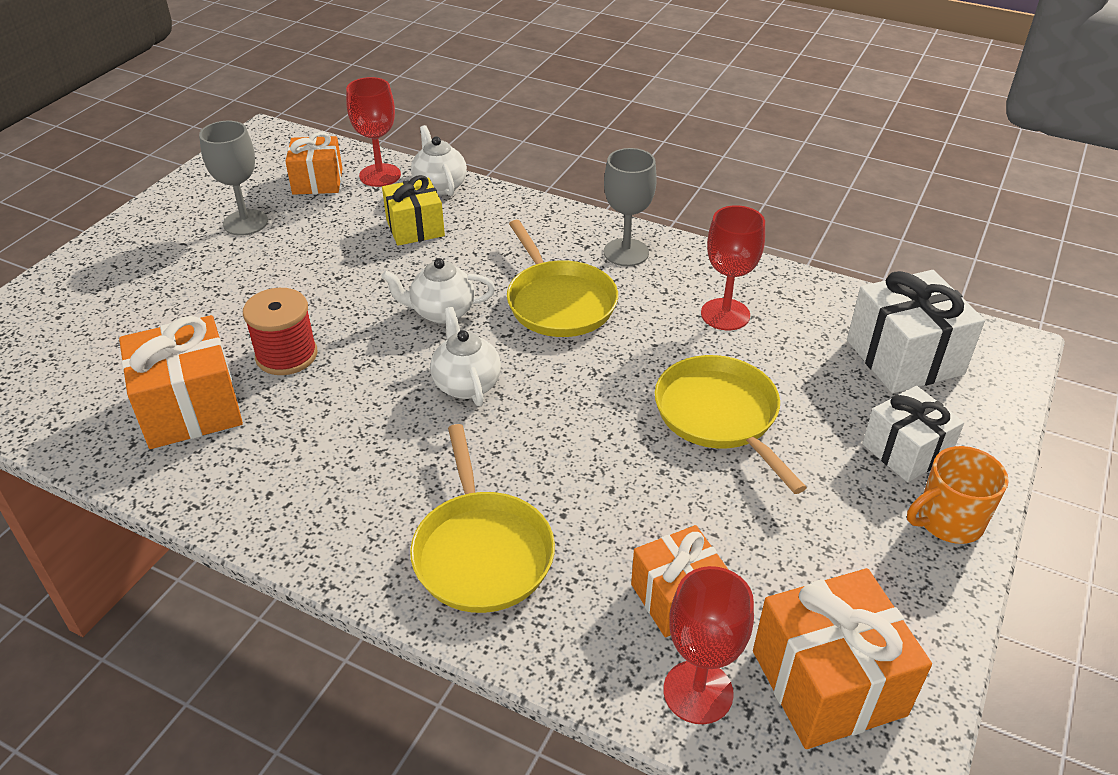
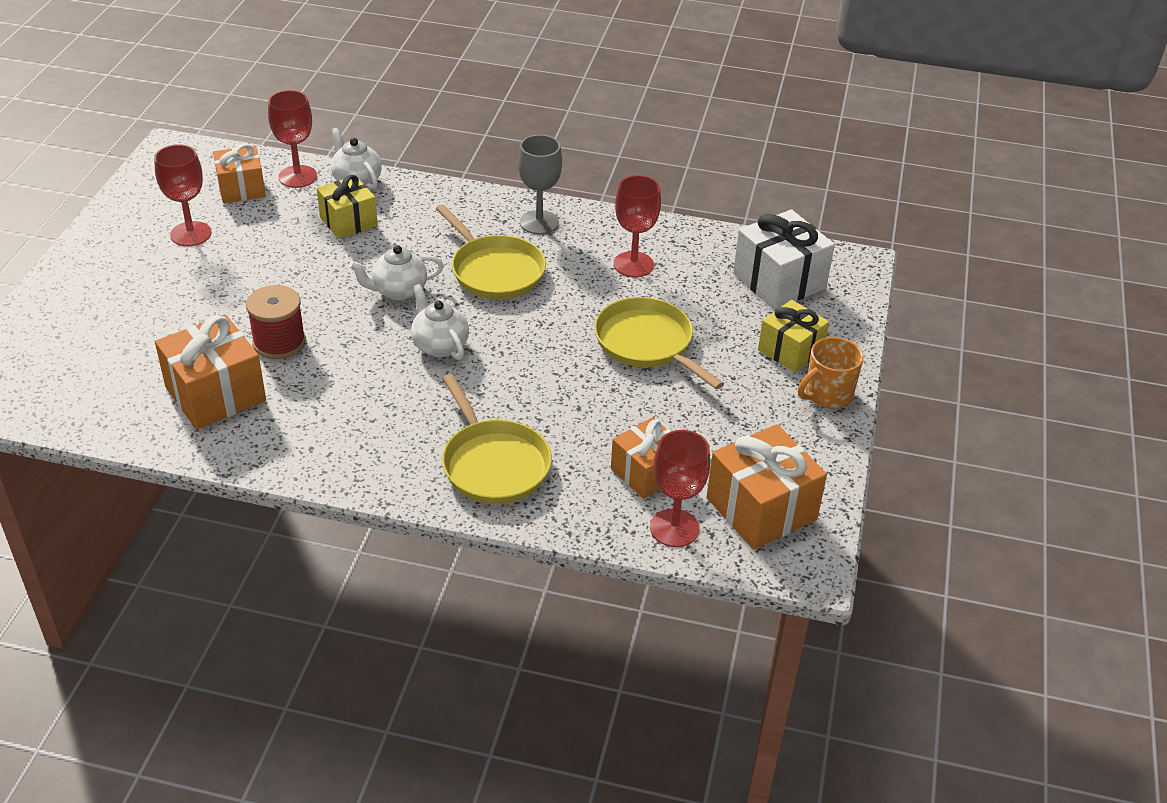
camera: 15 degrees left, 0 degrees up
grey goblet [199,121,268,236] -> red goblet [154,144,211,246]
white gift [862,386,964,482] -> yellow gift [758,300,829,372]

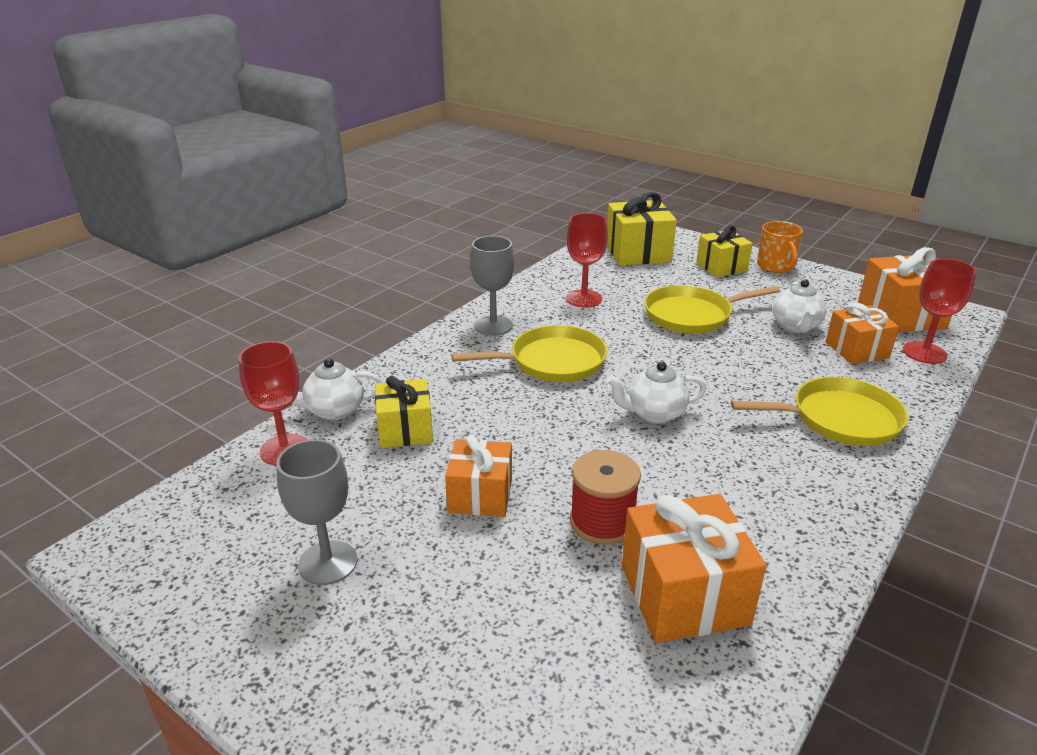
camera: 65 degrees left, 10 degrees down
red goblet [154,144,211,246] -> grey goblet [277,439,357,585]
orange gift [213,144,266,203] -> orange gift moved to [445,435,512,517]
white teapot [349,245,444,301] -> white teapot moved to [773,279,826,333]
white gift [733,209,835,310] -> yellow gift [607,192,677,266]

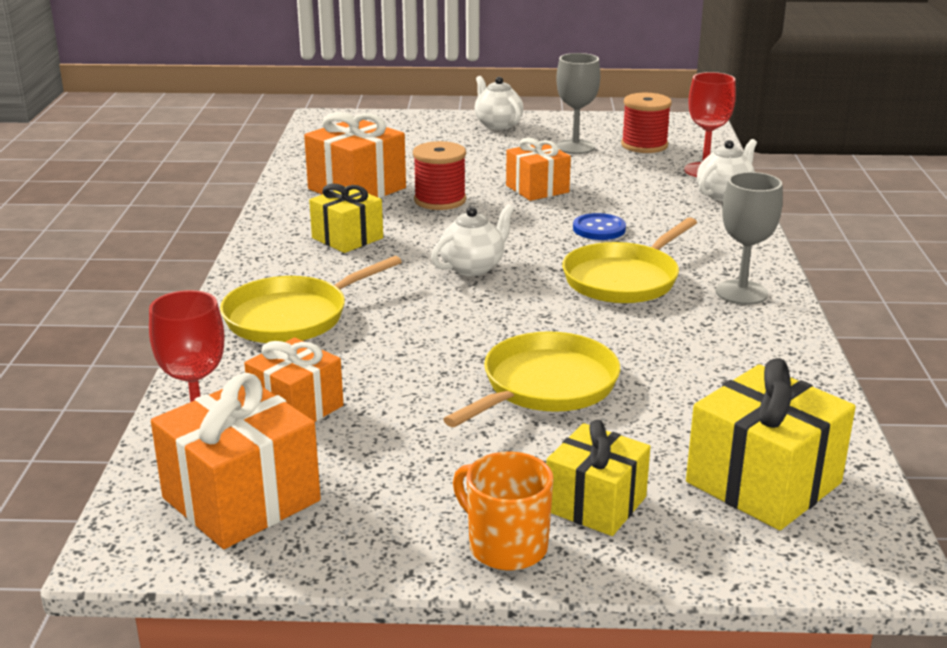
camera: 145 degrees right, 5 degrees down
yellow gift [375,376,433,448] -> yellow gift moved to [309,183,383,253]
red goblet [566,213,608,308] -> none
white teapot [773,279,826,333] -> white teapot moved to [474,76,523,130]
none -> blue button [573,213,626,240]
none -> red spool [621,93,672,153]

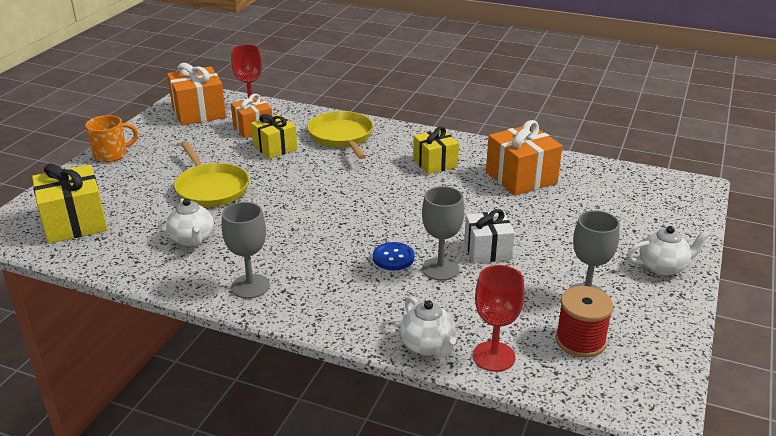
camera: 110 degrees right, 5 degrees up
red spool [413,141,466,210] -> none
white teapot [431,204,514,276] -> white teapot moved to [166,198,214,246]
orange gift [506,137,571,201] -> white gift [464,209,515,263]
yellow gift [546,420,651,536] -> yellow gift moved to [251,114,297,159]
yellow pan [562,217,697,303] -> none
none -> grey goblet [422,186,464,281]

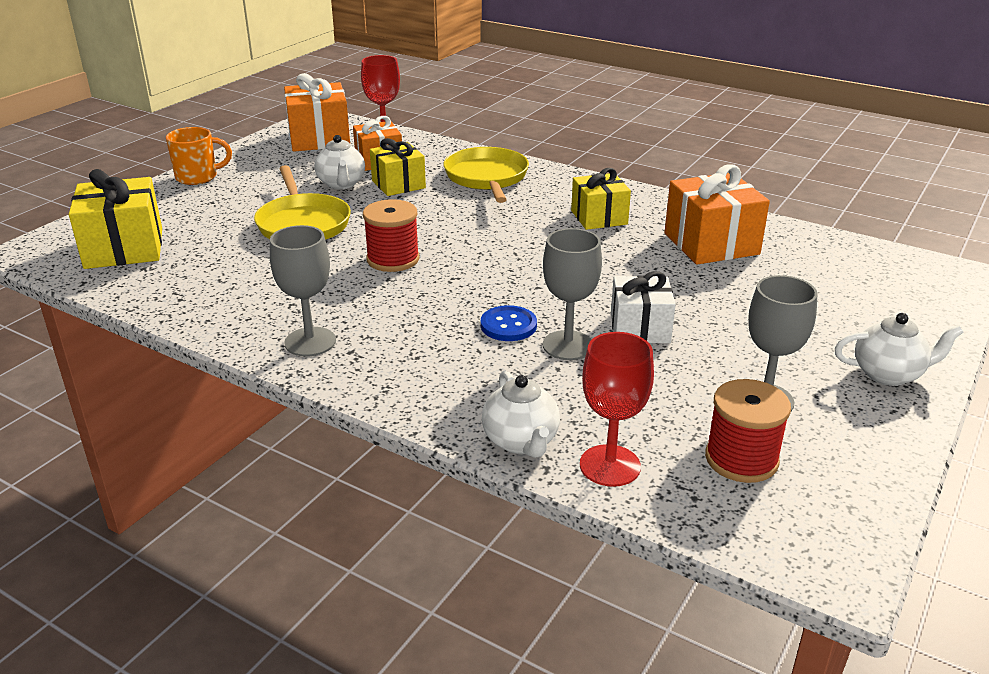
camera: 10 degrees right, 0 degrees up
white teapot [166,198,214,246] -> white teapot moved to [315,135,365,189]
none -> red spool [363,199,420,272]

